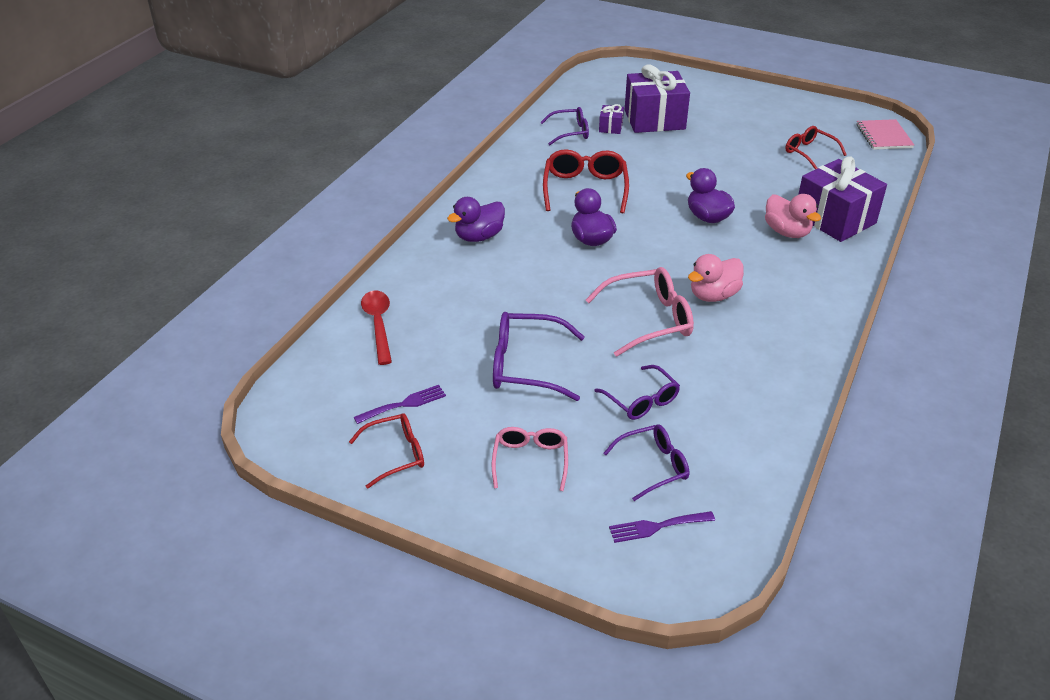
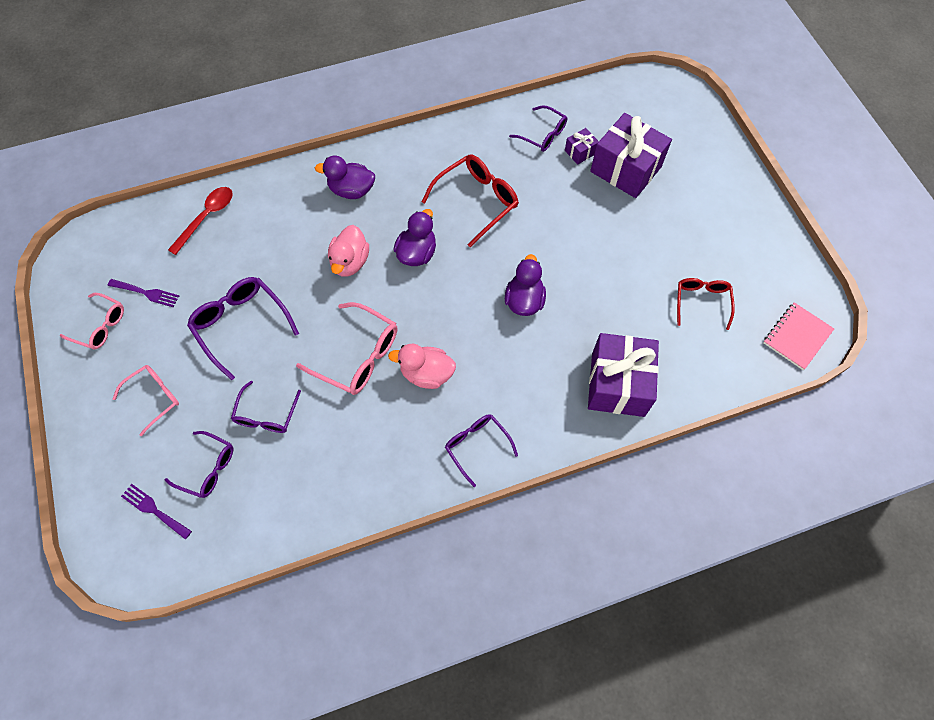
camera: 45 degrees right, 25 degrees up
red glasses [349,413,424,489] -> pink glasses [60,293,124,349]
pink duck [765,194,821,238] -> pink duck moved to [328,225,369,277]
none -> purple glasses [445,414,518,487]

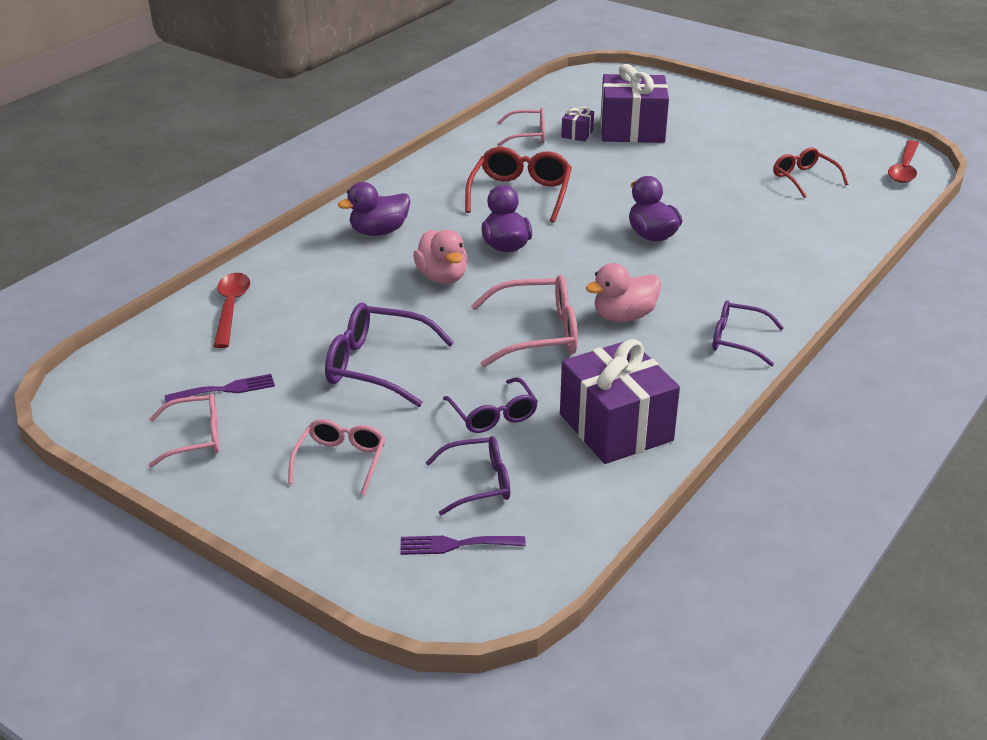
camera: 35 degrees left, 30 degrees down
purple glasses [509,105,567,152] -> pink glasses [497,107,545,147]
purple gift [588,333,659,417] -> purple gift moved to [560,339,680,464]
pink notebook [763,302,834,370] -> red spoon [888,140,919,183]

